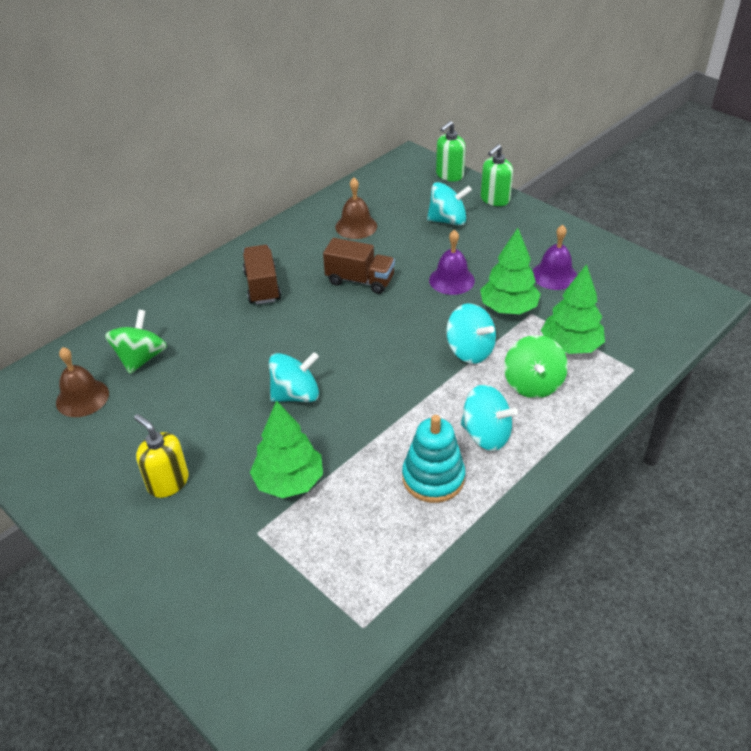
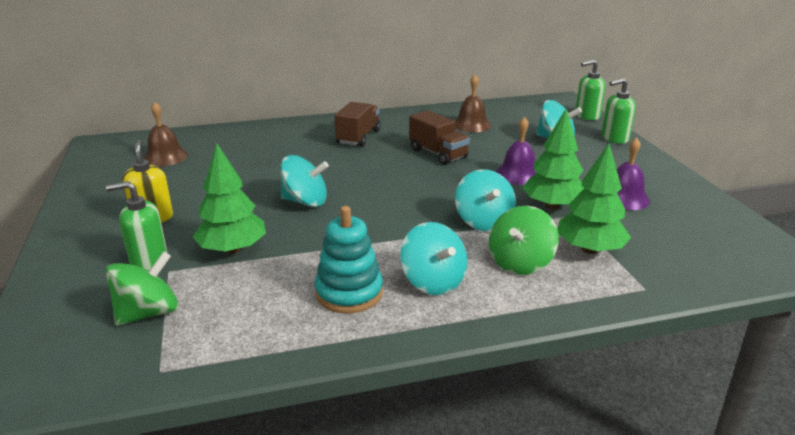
camera: 30 degrees right, 15 degrees down
green spinning top [105,310,167,374] -> green spinning top moved to [106,251,178,326]
none -> green soap dispenser [106,181,168,271]

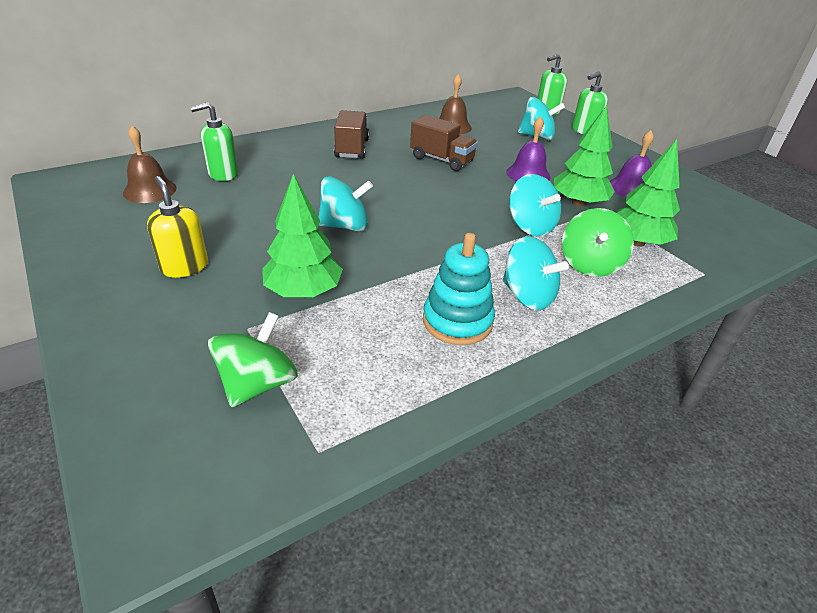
camera: 20 degrees left, 10 degrees up
green soap dispenser [106,181,168,271] -> green soap dispenser moved to [190,102,238,181]

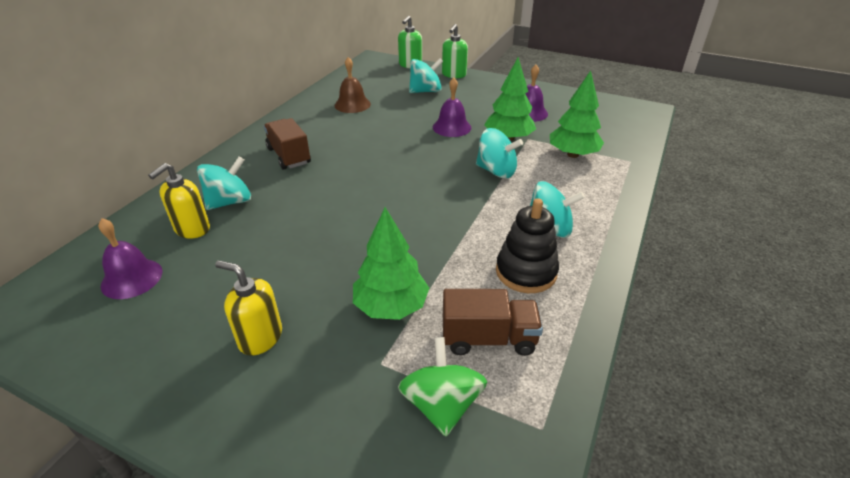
camera: 30 degrees left, 0 degrees up
brown bell [123,126,177,203] -> purple bell [98,218,162,299]
green soap dispenser [190,102,238,181] -> yellow soap dispenser [148,163,210,239]
turquoise spinning top [319,176,373,231] -> turquoise spinning top moved to [197,156,251,210]
brown truck [410,115,478,171] -> brown truck moved to [443,289,543,356]
turquoise stacking toy [423,233,495,345] -> black stacking toy [496,198,559,293]
green spinning top [562,208,634,277] -> none

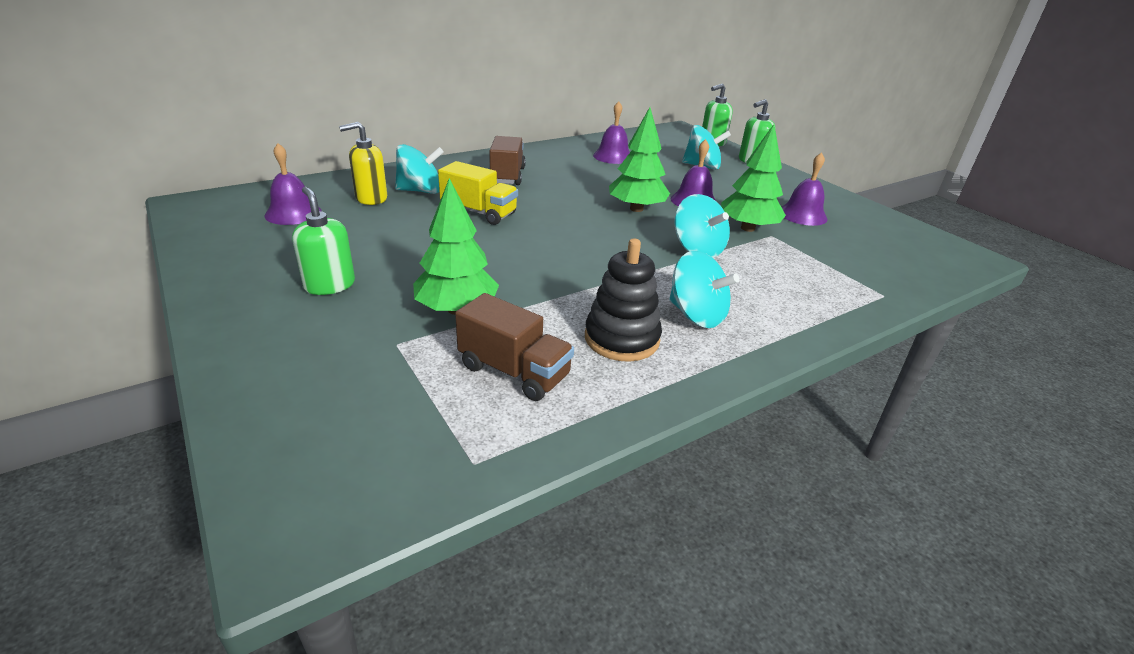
camera: 30 degrees right, 5 degrees down
yellow soap dispenser [215,260,282,355] -> green soap dispenser [292,187,355,295]
brown bell [335,57,371,113] -> purple bell [593,101,630,164]
green spinning top [398,337,487,436] -> none
green tree [550,71,604,158] -> green tree moved to [609,107,670,212]
none -> yellow truck [438,161,518,225]

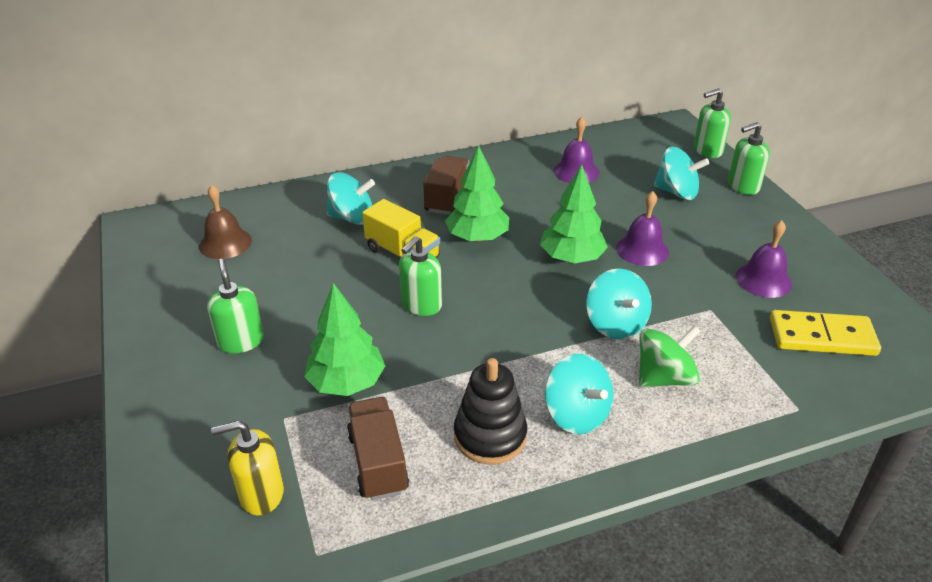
camera: 15 degrees right, 5 degrees up
purple bell [265,143,322,225] -> brown bell [199,185,252,259]
yellow soap dispenser [339,122,387,205] -> yellow soap dispenser moved to [211,420,284,515]
brown truck [455,293,574,401] -> brown truck turned 150 degrees counterclockwise [347,397,409,500]
green tree [721,124,786,232] -> green tree moved to [445,145,509,242]
none -> green soap dispenser [399,236,442,316]
none -> green spinning top [639,325,700,387]
none -> yellow domino [770,310,881,356]

